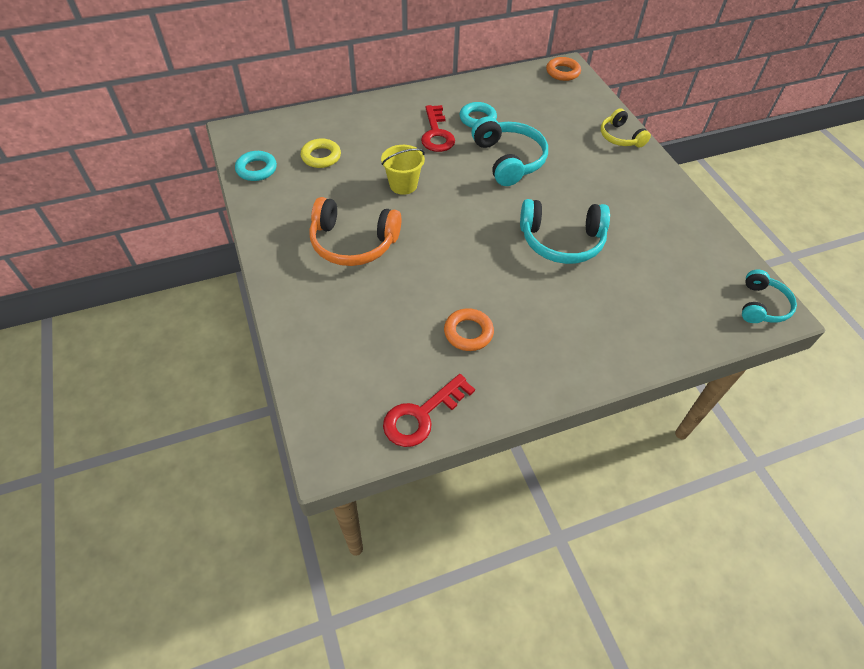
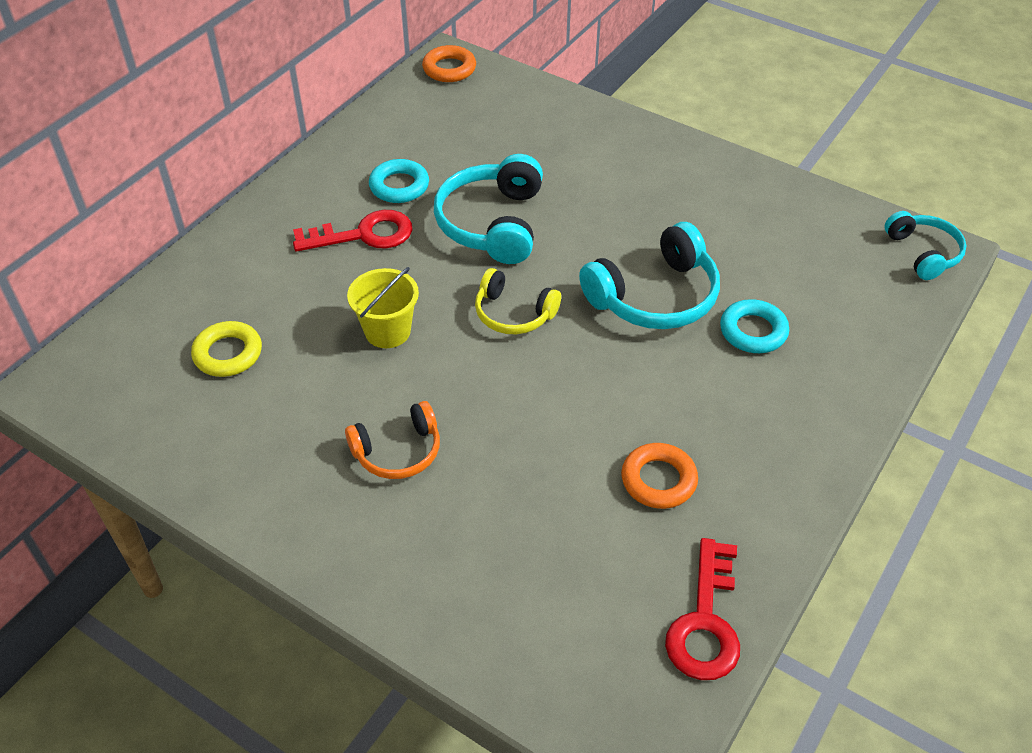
camera: 35 degrees left, 5 degrees down
turquoise ring [235,151,277,181] -> turquoise ring moved to [720,299,789,353]
orange headphones [309,197,401,266] -> orange headphones [345,401,440,479], size x0.62
red key [421,105,455,152] -> red key turned 60 degrees counterclockwise [293,210,413,252]
turquoise headphones [471,116,548,186] -> turquoise headphones turned 120 degrees counterclockwise [434,154,543,264]
yellow headphones [601,108,651,148] -> yellow headphones moved to [475,268,561,334]

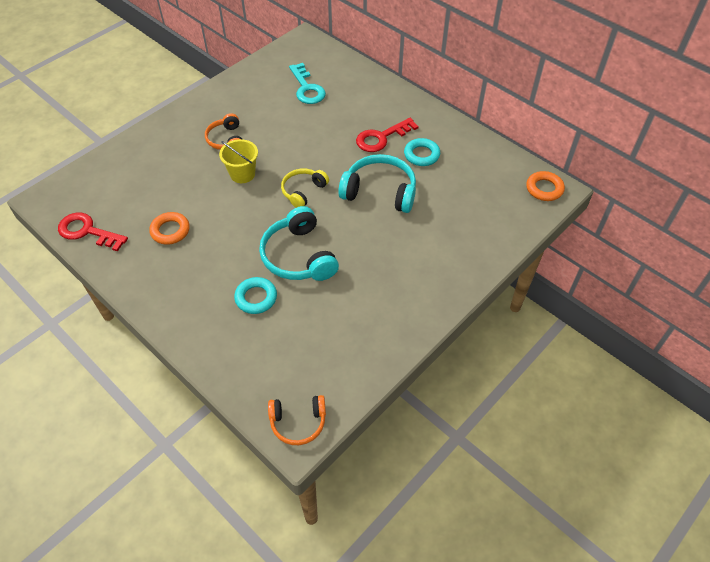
camera: 100 degrees right, 5 degrees up
yellow ring [191,321,262,377] -> turquoise key [289,63,326,104]
red key [293,210,413,252] -> red key turned 60 degrees clockwise [356,118,419,152]
yellow bucket [347,267,419,348] -> yellow bucket moved to [219,139,258,183]
turquoise headphones [884,211,966,280] -> orange headphones [268,395,326,445]

